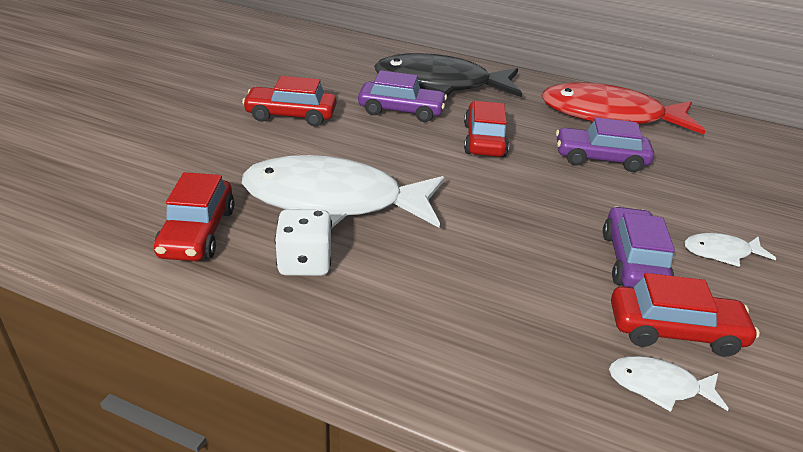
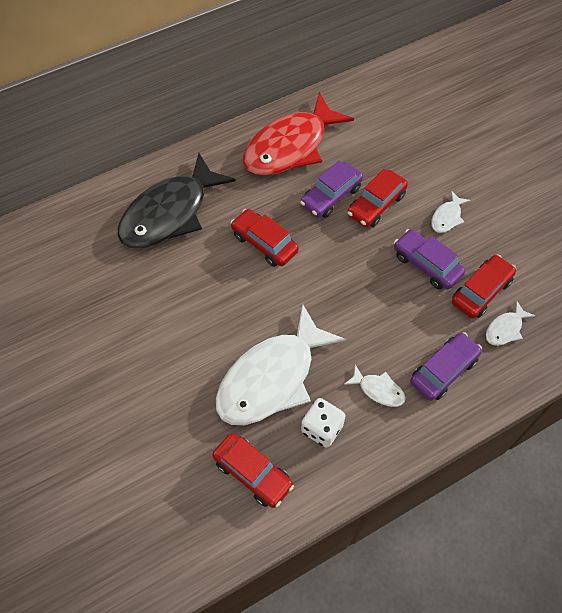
camera: 50 degrees left, 25 degrees up
red car [242,76,336,126] -> red car moved to [347,169,408,227]
purple car [358,70,447,122] -> purple car moved to [410,332,482,401]
none -> white fish [344,365,406,407]

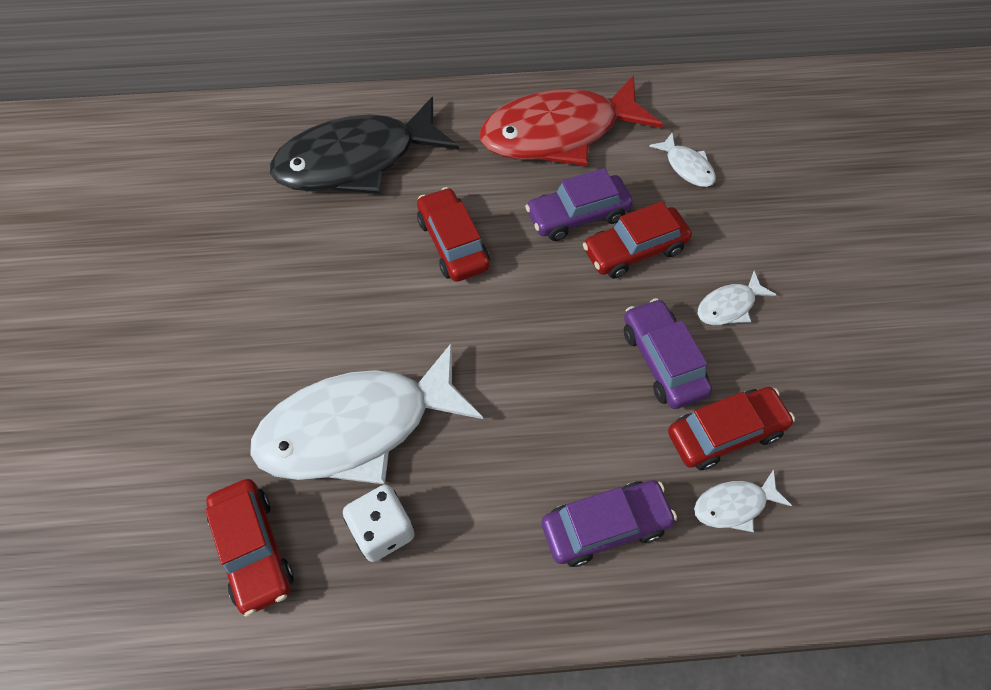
camera: 25 degrees right, 0 degrees up
white fish [344,365,406,407] -> white fish moved to [649,133,716,187]

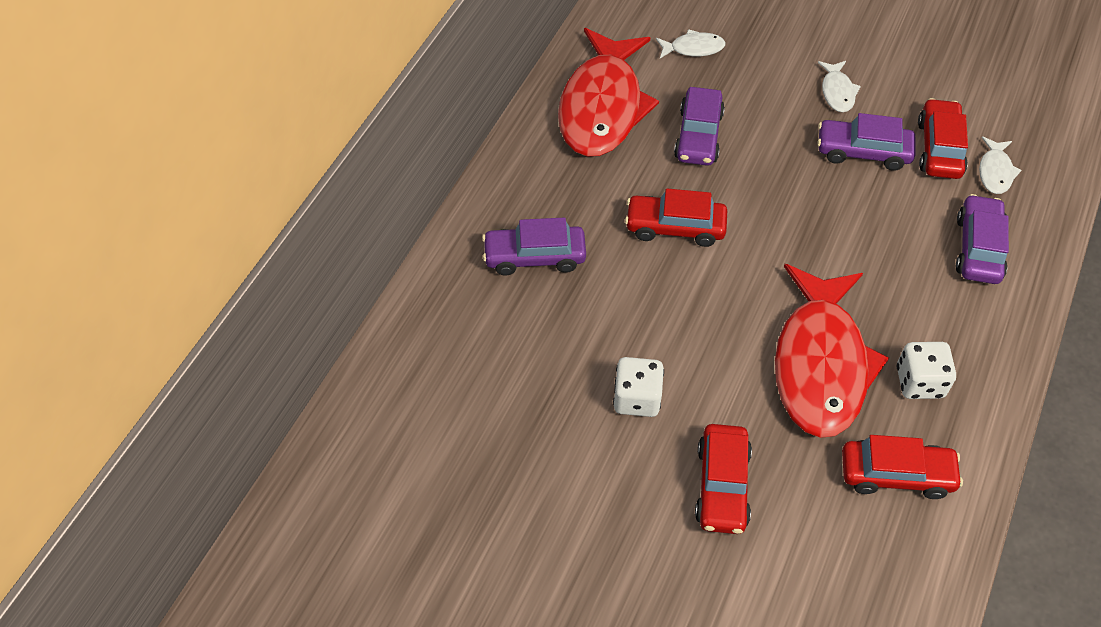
camera: 60 degrees left, 5 degrees down
white fish [250,342,483,485] -> red fish [775,264,889,438]
black fish [270,97,459,194] -> purple car [482,218,586,276]
red car [583,201,692,279] -> red car moved to [695,424,752,534]
none -> white dice [613,357,664,417]

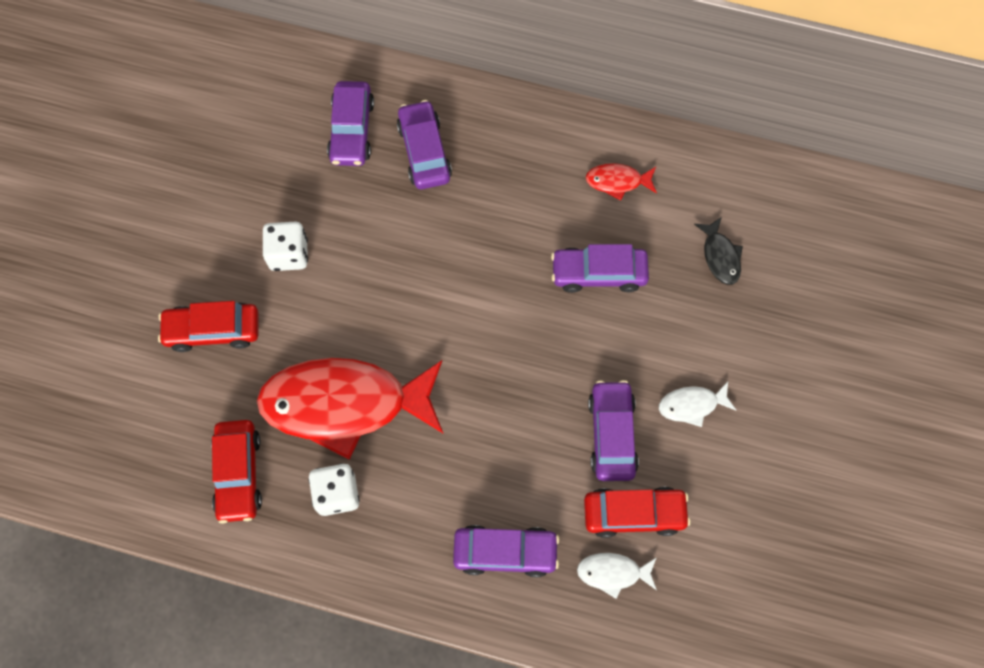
camera: 80 degrees right, 15 degrees up
red fish [558,28,659,157] -> red fish [585,163,657,200], size x0.41
red car [625,188,727,247] -> none
white fish [656,29,726,58] -> black fish [694,217,743,285]
none -> purple car [327,81,374,166]

